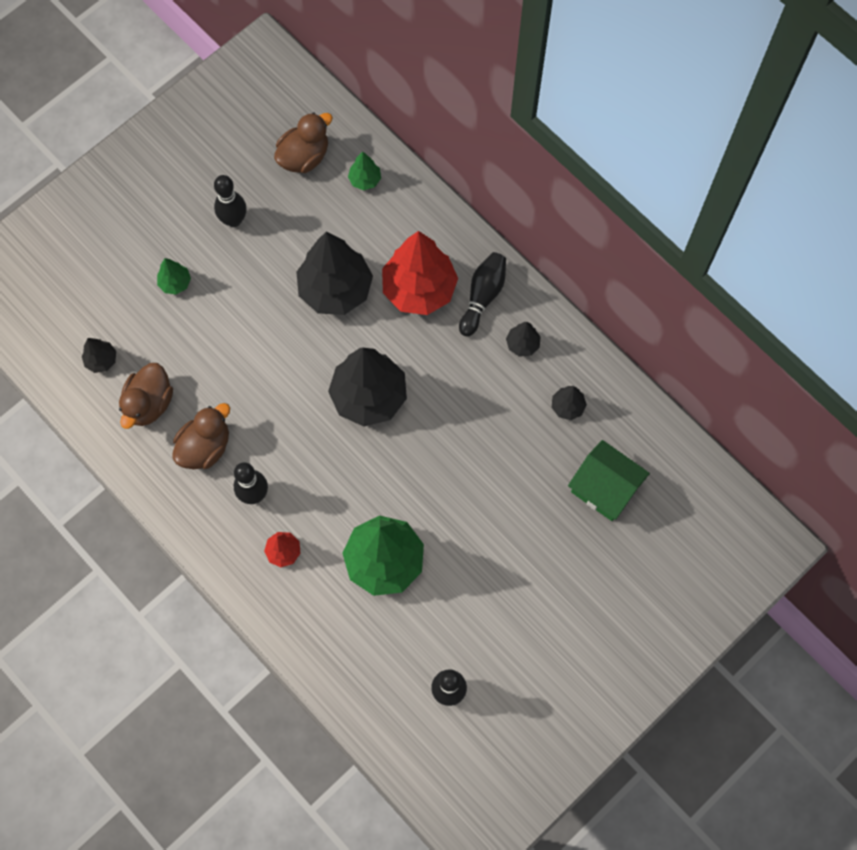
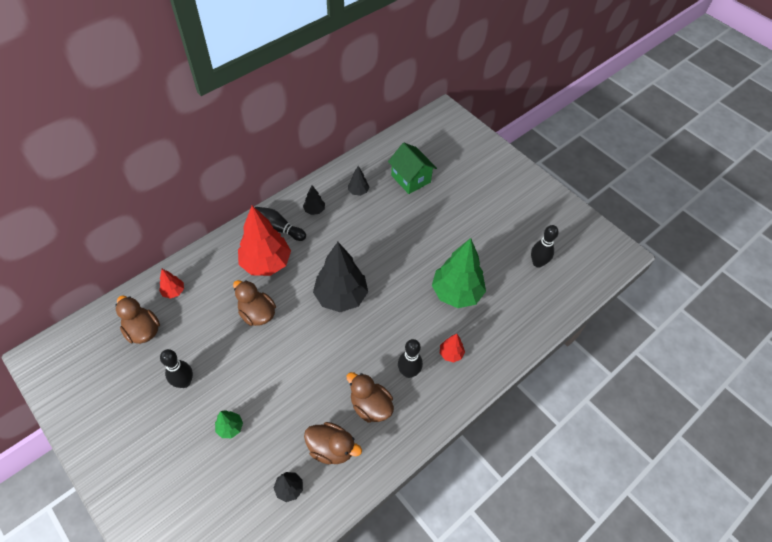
camera: 90 degrees left, 15 degrees down
black tree [297,231,373,315] -> brown duck [233,280,276,326]
green tree [348,151,381,190] -> red tree [159,269,184,299]
green house [568,440,650,521] -> green house turned 75 degrees counterclockwise [388,143,437,194]

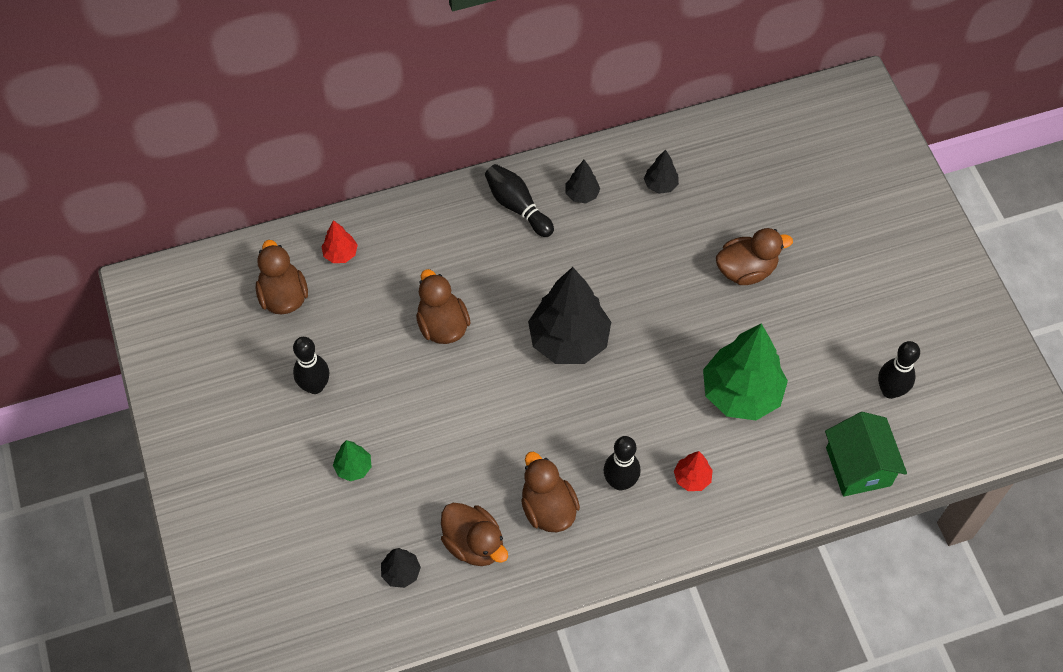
camera: 25 degrees right, 5 degrees up
red tree [238,205,291,276] -> none
green house [388,143,437,194] -> green house moved to [825,412,907,497]
none -> brown duck [716,228,793,285]

